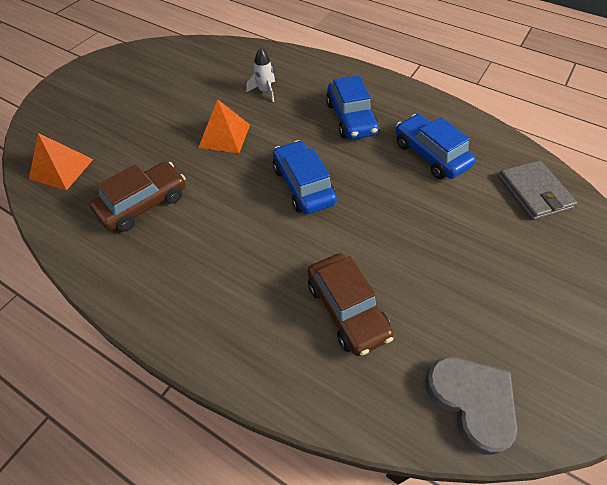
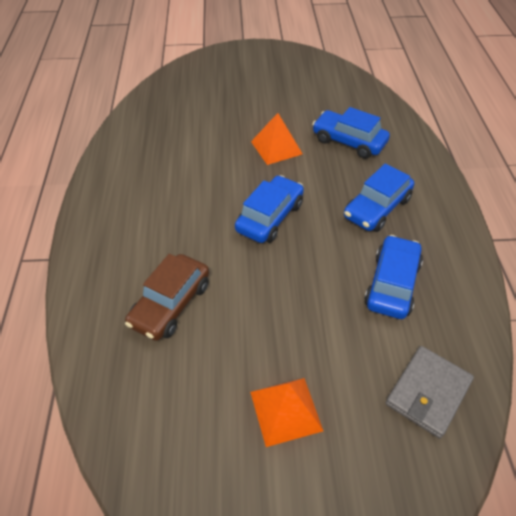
camera: 55 degrees right, 5 degrees down
orange pyramid [29,133,93,191] -> orange pyramid moved to [250,378,323,447]
brown car [90,162,186,232] -> none
white rocket [246,48,275,102] -> blue car [312,107,390,159]
grey heart [425,356,517,455] -> none

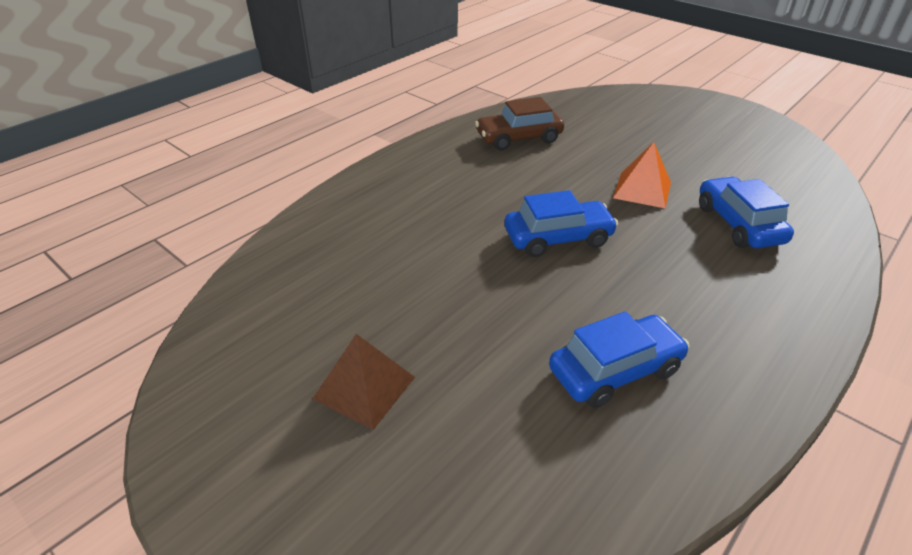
camera: 45 degrees right, 10 degrees down
brown car [125,254,209,341] -> brown car moved to [475,97,564,150]
orange pyramid [250,378,323,447] -> brown pyramid [313,334,415,430]
blue car [344,164,414,232] -> none
grey wallet [386,346,474,439] -> none

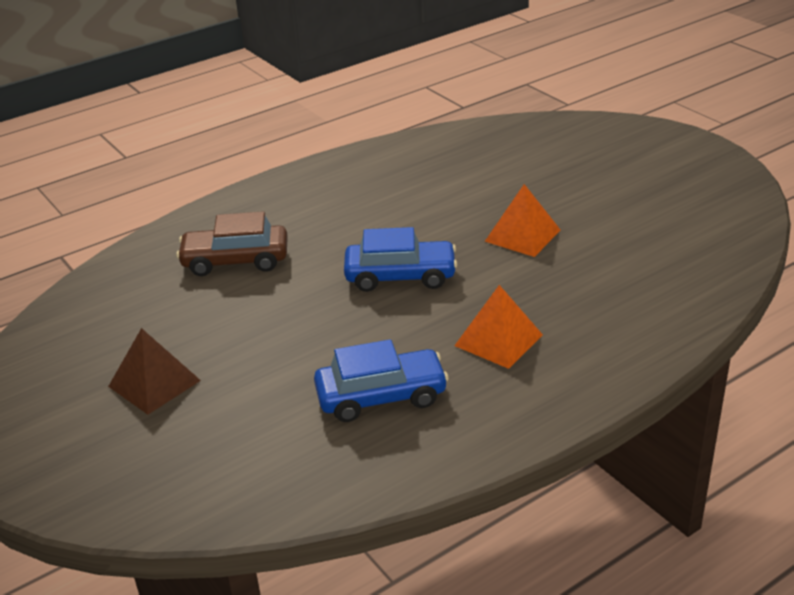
camera: 15 degrees right, 5 degrees down
brown car [475,97,564,150] -> brown car moved to [176,211,288,276]
blue car [699,177,794,248] -> none
none -> orange pyramid [454,285,543,369]

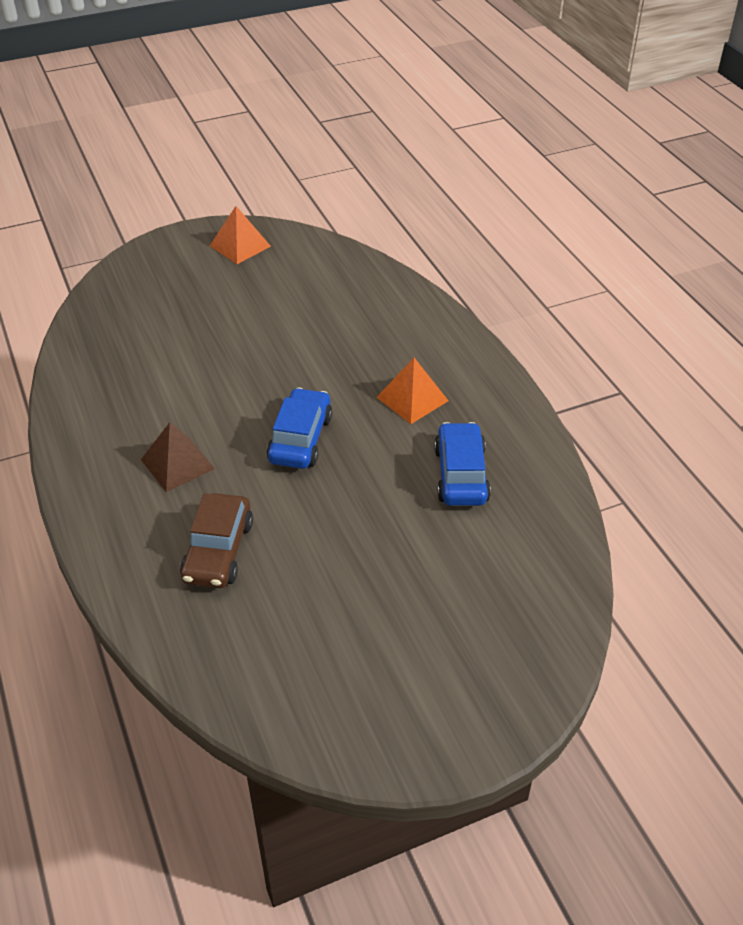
camera: 80 degrees left, 10 degrees up
brown pyramid [108,328,201,415] -> brown pyramid moved to [141,422,215,492]
orange pyramid [484,184,560,257] -> orange pyramid moved to [210,206,271,264]

